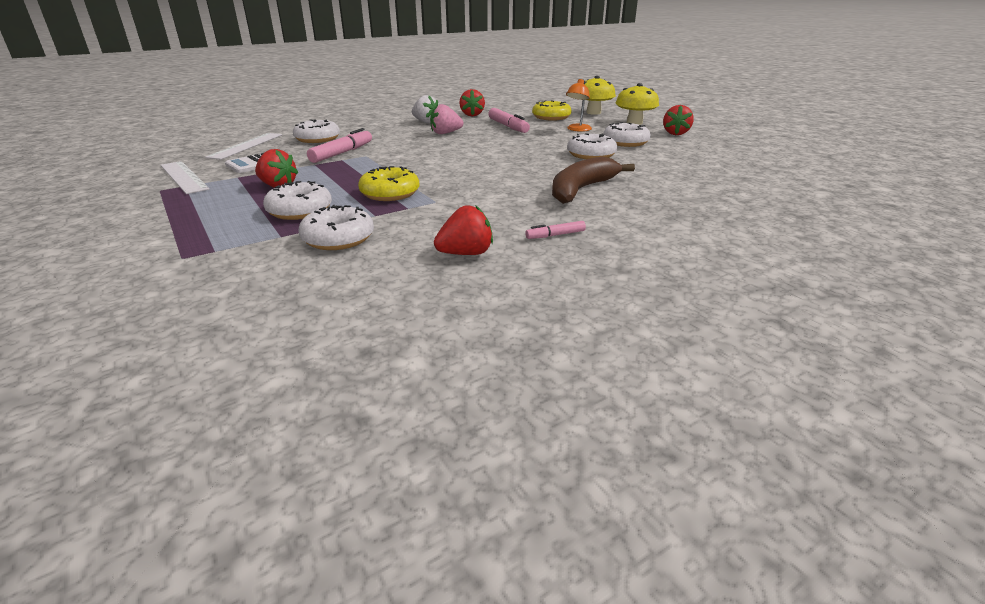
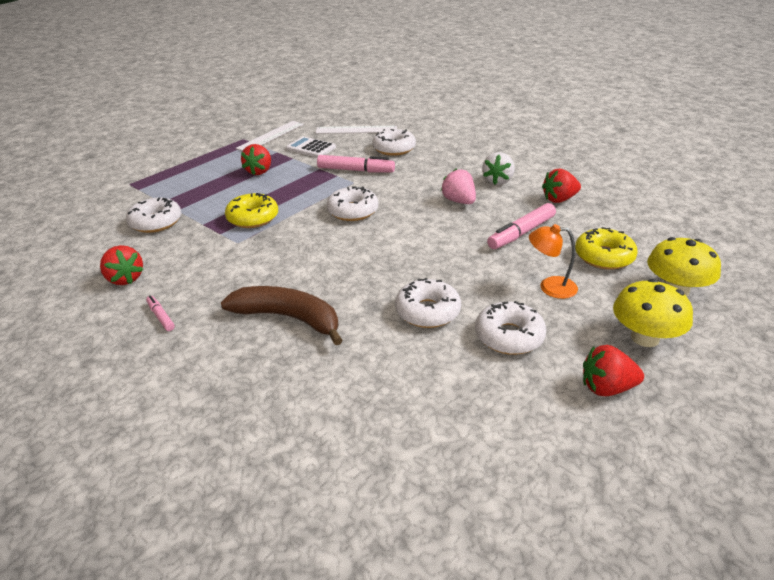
camera: 75 degrees right, 5 degrees up
white donut [263,181,332,220] -> white donut moved to [327,186,379,221]

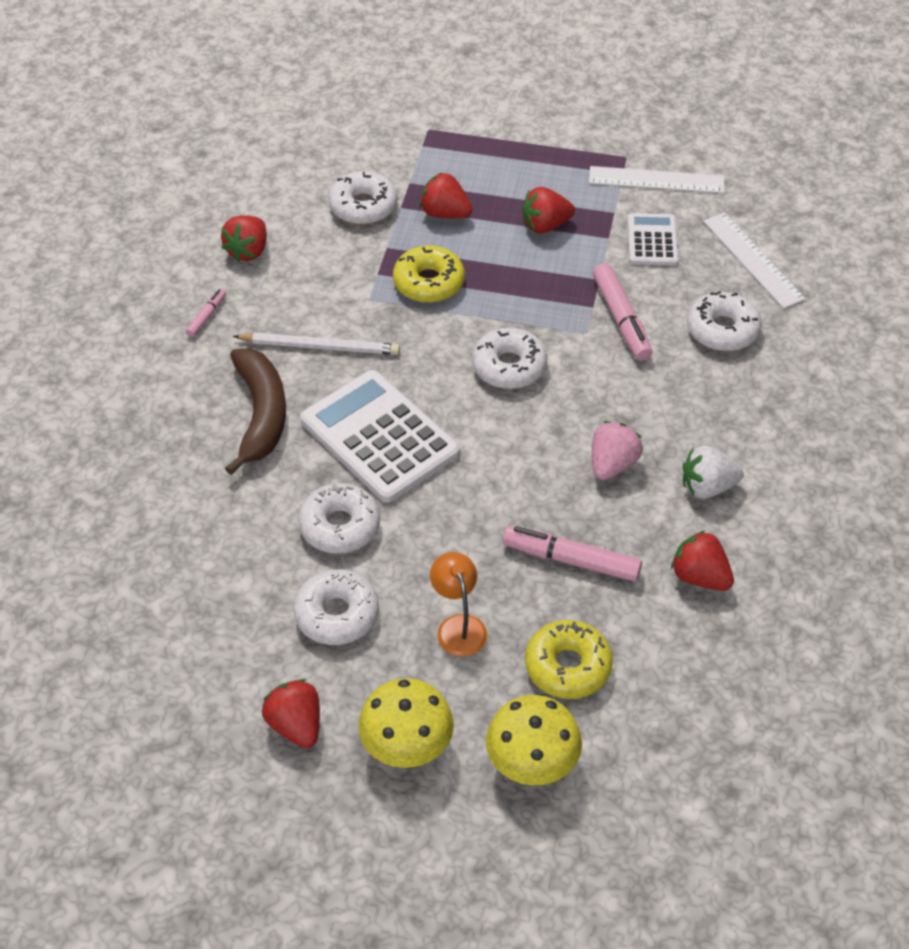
camera: 60 degrees right, 15 degrees up
none -> white pencil [233,333,400,355]
none -> white calculator [300,370,460,503]
none -> red strawberry [420,172,472,218]

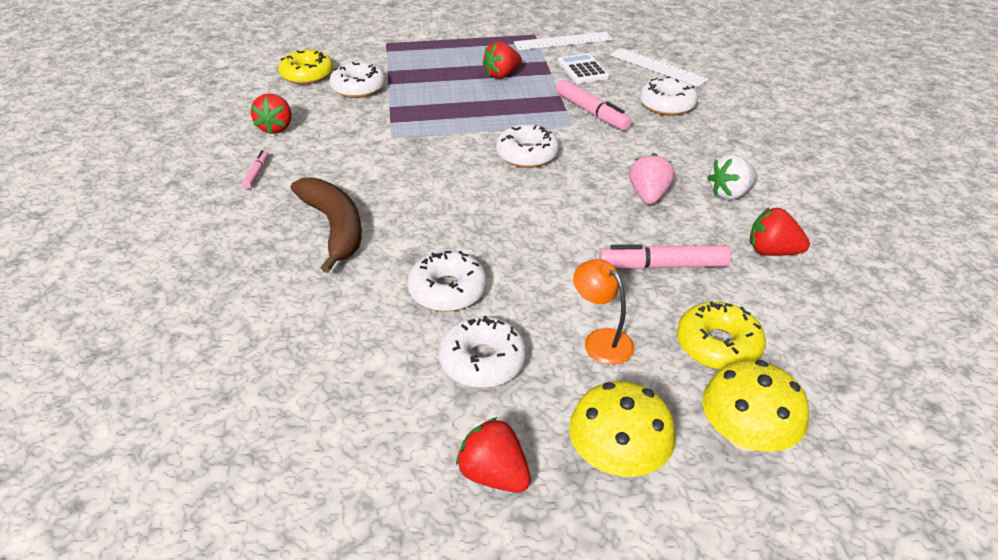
camera: 20 degrees left, 10 degrees down
white pencil [233,333,400,355] -> none
white calculator [300,370,460,503] -> none
yellow donut [393,246,465,303] -> yellow donut moved to [278,50,334,84]
red strawberry [420,172,472,218] -> none

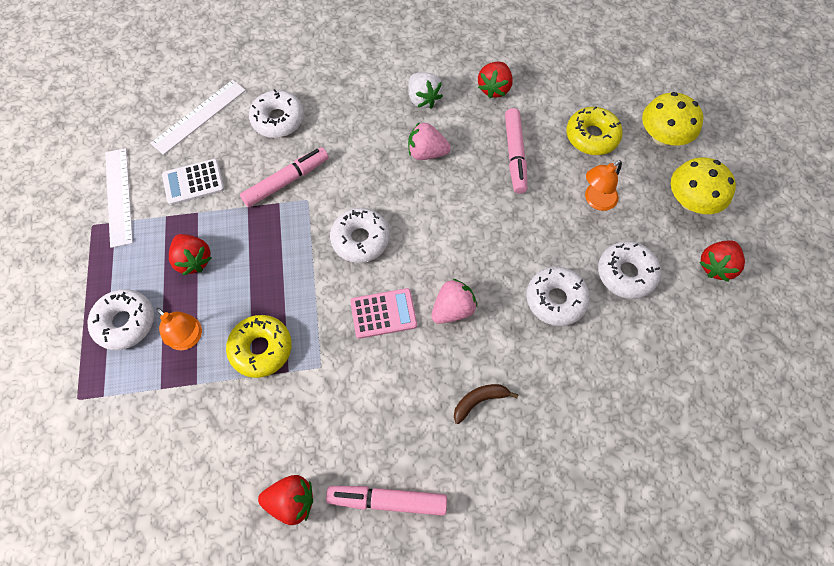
camera: 90 degrees left, 25 degrees up
pink marker [242,150,269,189] -> pink marker [326,486,447,516], size x1.90
yellow donut [278,50,334,84] -> yellow donut moved to [226,315,292,378]
brown banana [291,177,362,273] -> brown banana [454,384,518,424], size x0.50
white donut [329,62,386,98] -> white donut moved to [87,289,154,350]
none -> orange lamp [156,308,202,350]
none -> pink calculator [350,288,417,339]
none -> pink strawberry [431,279,477,324]

